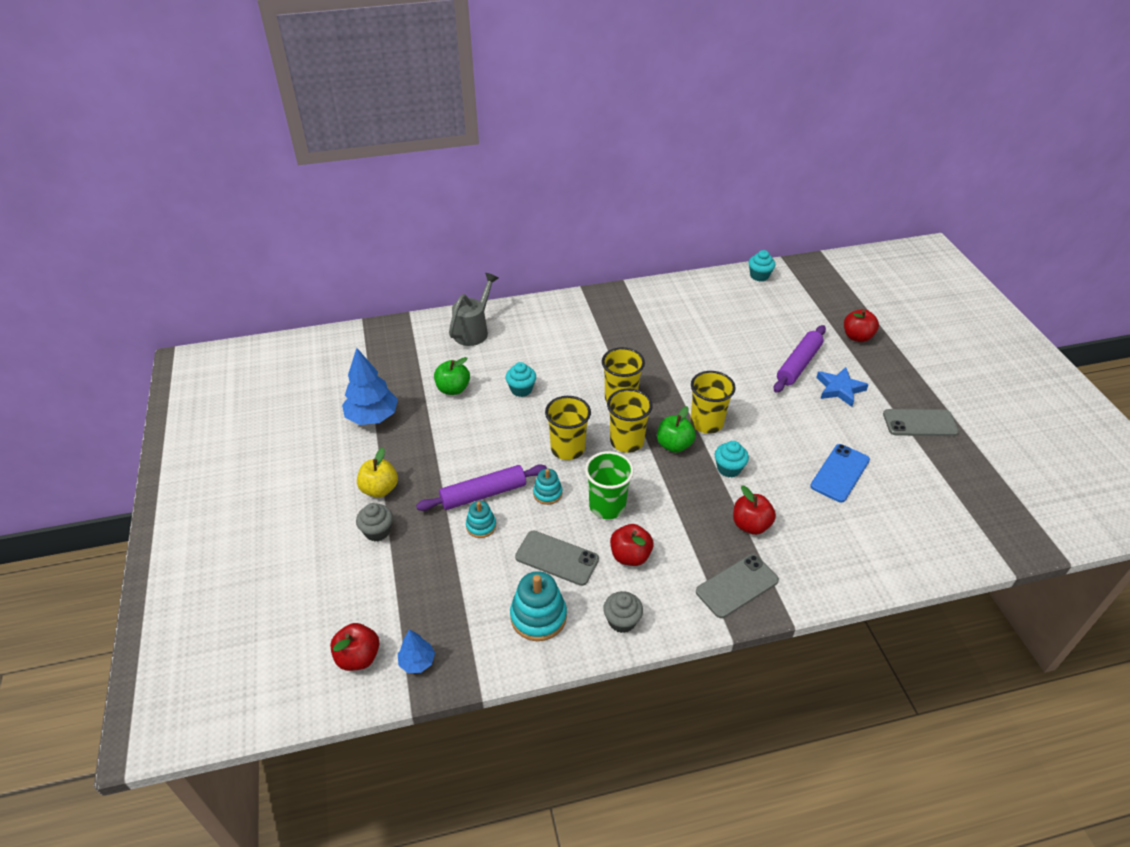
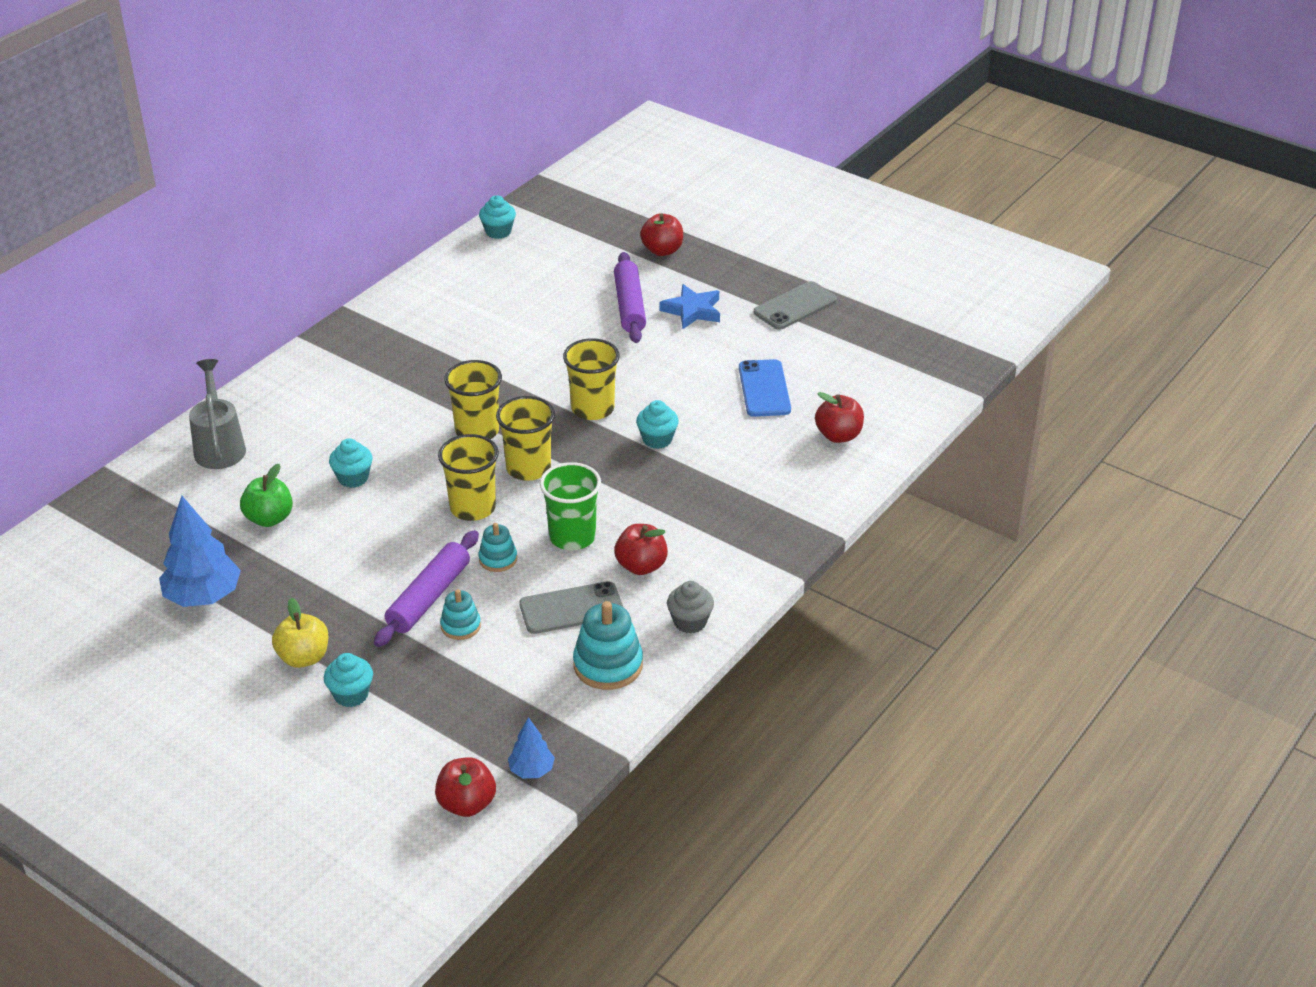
camera: 40 degrees left, 5 degrees down
grey cupcake [356,503,393,541] -> turquoise cupcake [324,653,373,707]
green apple [657,406,696,453] -> none
grey phone [696,554,779,618] -> none
red apple [733,486,776,535] -> red apple moved to [815,392,864,443]

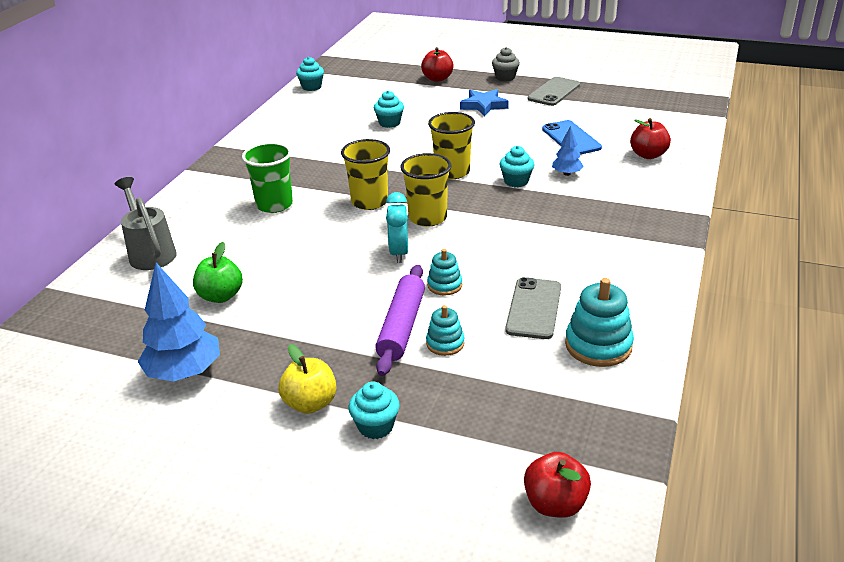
camera: 15 degrees left, 5 degrees down
turquoise cupcake [329,438,373,488] -> turquoise cupcake moved to [374,91,404,128]
yellow cup [438,434,499,521] -> turquoise clock [386,192,408,263]
blue tree [508,717,555,778] -> blue tree moved to [552,126,584,176]
grey phone [519,581,623,634] -> grey phone turned 45 degrees counterclockwise [505,277,561,339]
green cup [540,462,601,550] -> green cup moved to [242,142,293,213]
purple rolling pin [614,252,646,343] -> none
red apple [614,524,668,575] -> none
grey cupcake [667,581,714,634] -> grey cupcake moved to [492,47,520,82]

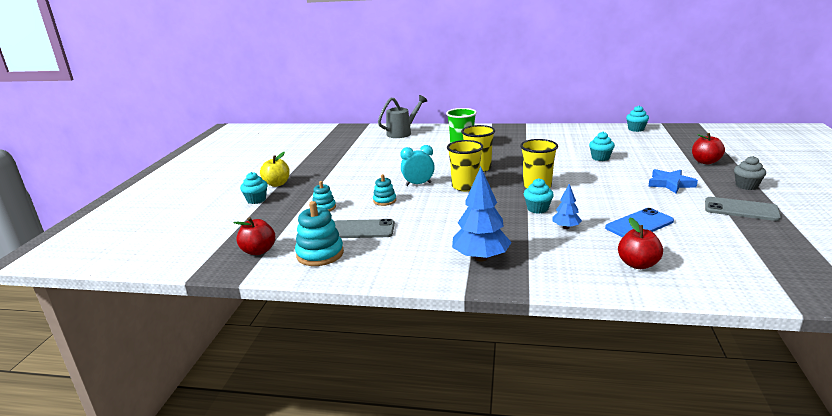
camera: 80 degrees right, 10 degrees down
blue tree [138,263,220,382] -> blue tree moved to [452,167,512,262]
green apple [193,242,243,303] -> none
purple rolling pin [375,265,425,376] -> none
red apple [524,452,591,518] -> red apple moved to [234,217,275,255]

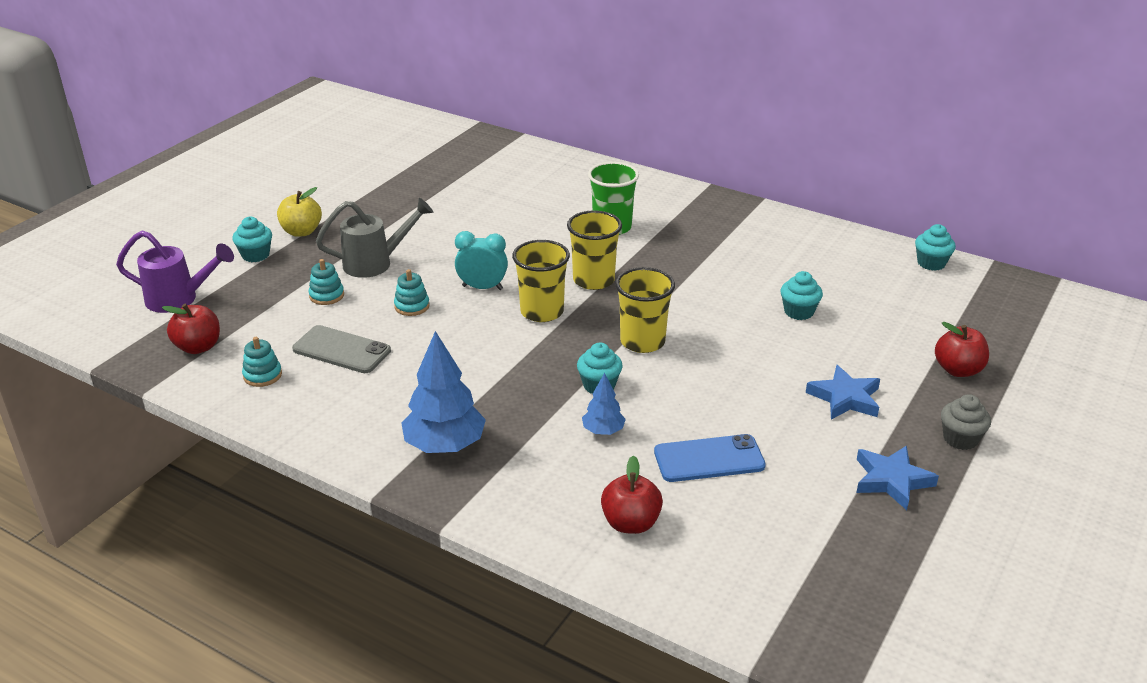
camera: 20 degrees right, 10 degrees up
turquoise stacking toy [295,201,344,266] -> turquoise stacking toy [242,337,282,387], size x0.59
grey watering can [378,95,428,138] -> grey watering can moved to [316,198,433,278]
grey phone [705,197,781,221] -> blue star [856,445,939,510]
none -> purple watering can [116,230,234,313]

